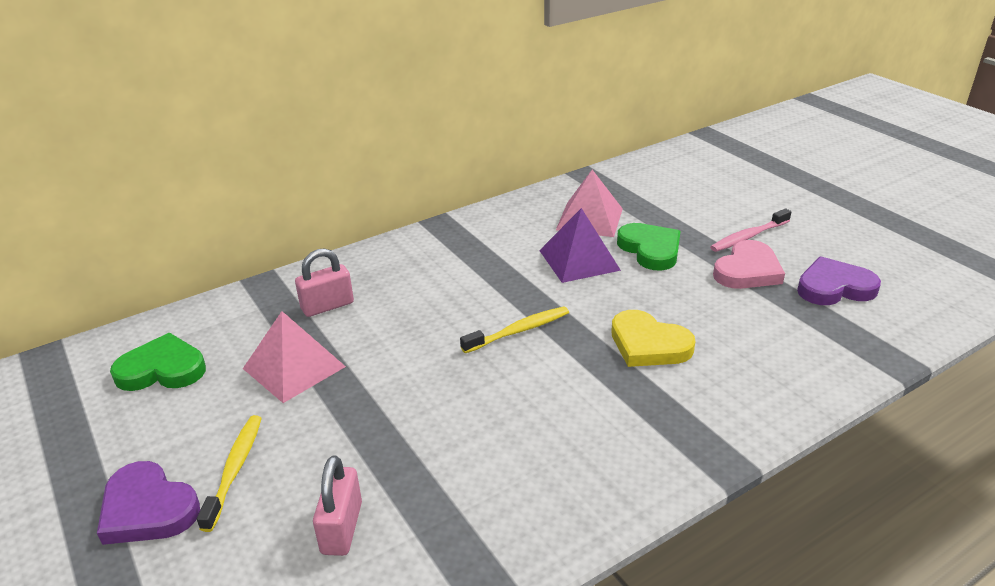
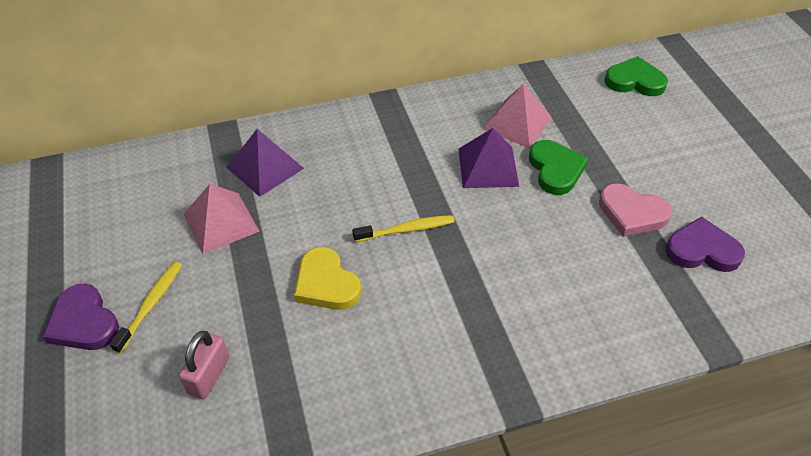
camera: 15 degrees right, 15 degrees up
green heart [110,333,206,391] -> green heart moved to [605,56,668,96]
pink padlock [295,248,354,317] -> purple pyramid [226,129,304,197]
yellow heart [611,310,696,367] -> yellow heart moved to [294,247,361,310]
pink toothbrush [710,208,791,252] -> none
pink heart [713,240,785,289] -> pink heart turned 60 degrees clockwise [599,183,672,237]

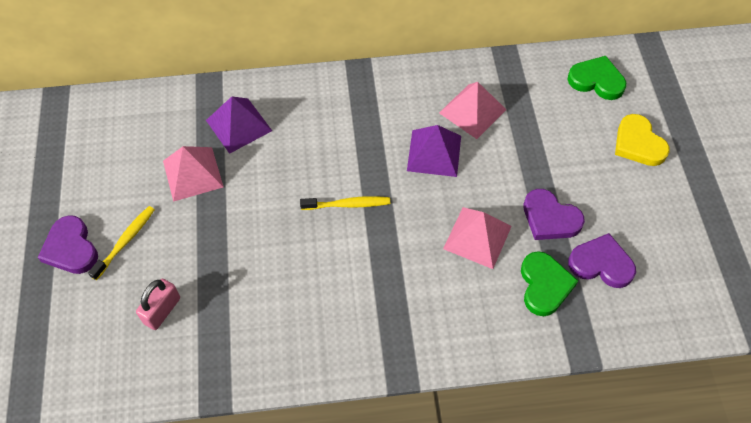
camera: 10 degrees right, 10 degrees up
yellow heart [294,247,361,310] -> yellow heart moved to [615,114,670,166]
green heart [529,140,588,195] -> green heart moved to [521,251,578,316]
pink heart [599,183,672,237] -> purple heart [523,189,585,240]
none -> pink pyramid [443,207,512,269]

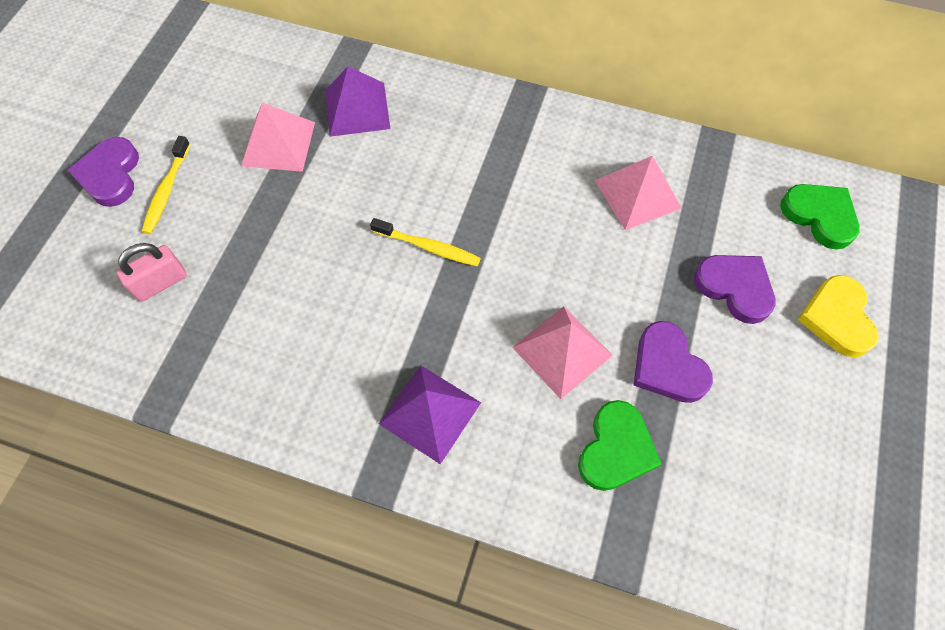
camera: 25 degrees right, 5 degrees up
yellow toothbrush [88,206,155,280] -> yellow toothbrush turned 135 degrees clockwise [142,136,191,234]
purple pyramid [407,125,461,177] -> purple pyramid moved to [379,366,481,464]
purple heart [568,233,636,288] -> purple heart moved to [694,255,776,324]

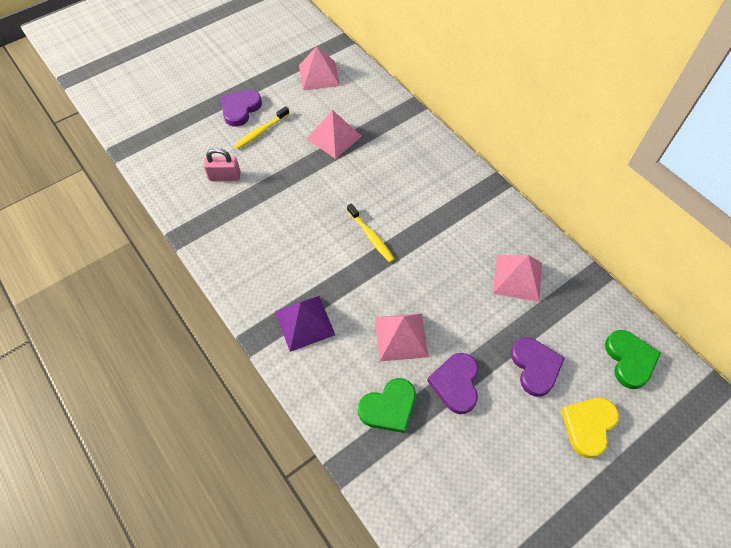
camera: 35 degrees right, 5 degrees down
purple pyramid [325,66,390,137] -> none
none -> pink pyramid [299,46,340,90]

